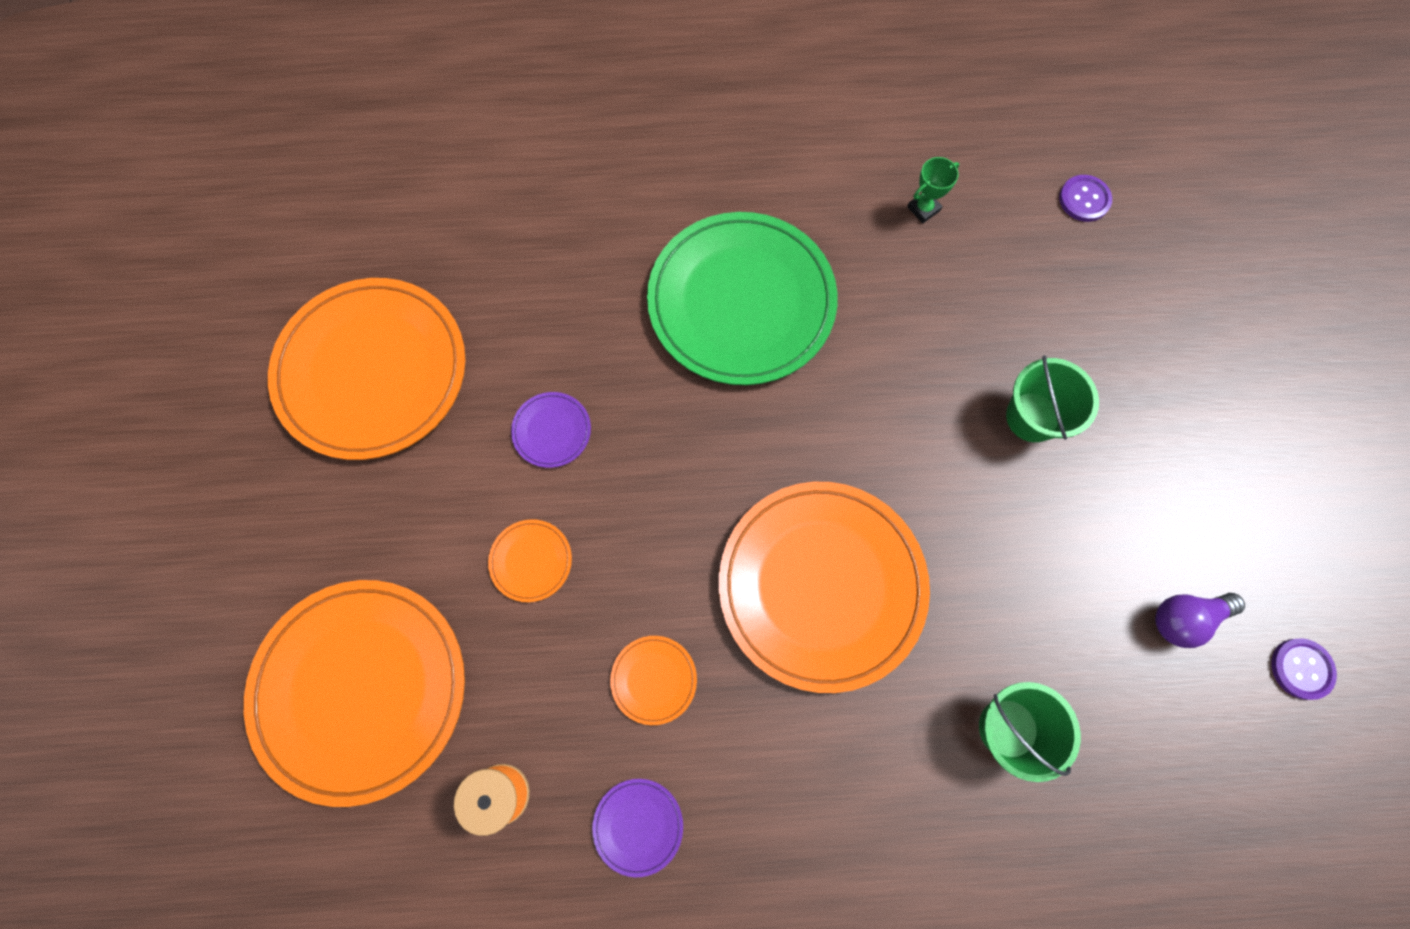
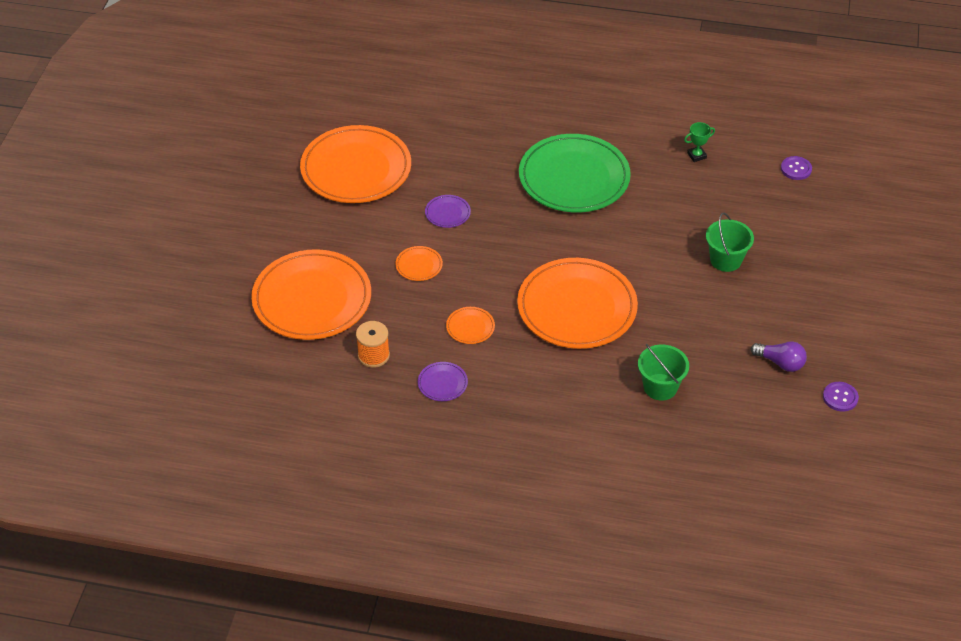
camera: 15 degrees right, 25 degrees down
purple light bulb [1155,593,1245,648] -> purple light bulb turned 150 degrees counterclockwise [751,342,807,372]

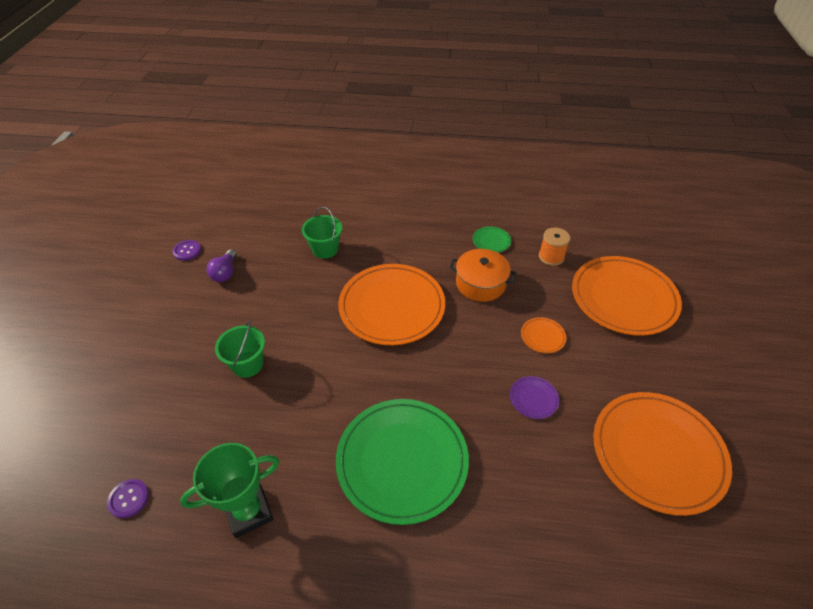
camera: 175 degrees right, 0 degrees up
purple plate [418,362,468,401] -> green plate [473,226,511,253]
orange plate [446,307,495,344] -> orange pot [449,249,517,302]
green trophy [684,122,715,162] -> green trophy [180,443,279,538], size x2.09
purple light bulb [751,342,807,372] -> purple light bulb turned 105 degrees counterclockwise [206,249,237,282]

